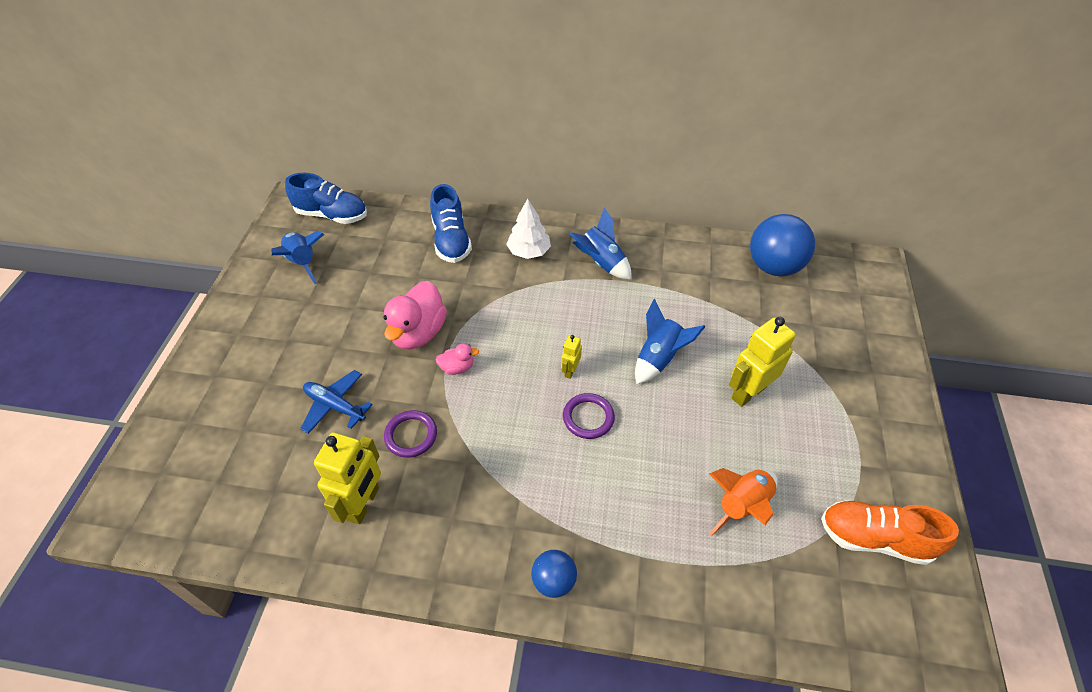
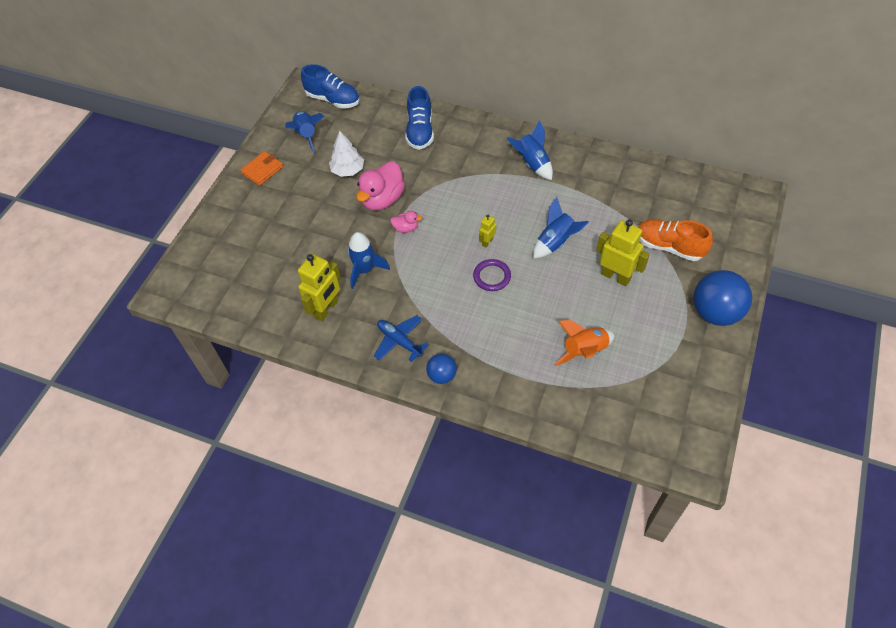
camera: 15 degrees right, 5 degrees up
blue plane [300,370,373,434] -> blue plane moved to [374,315,429,362]
purple ring [384,410,437,458] -> blue rocket [348,232,390,289]
white tree [506,199,551,259] -> white tree moved to [329,131,364,177]
yellow robot [729,317,796,407] -> yellow robot turned 60 degrees clockwise [596,220,650,286]
blue ball [750,214,815,276] -> blue ball moved to [693,270,752,326]
orange shoe [821,500,959,565] -> orange shoe moved to [638,219,713,261]
none -> orange wallet [240,151,283,186]

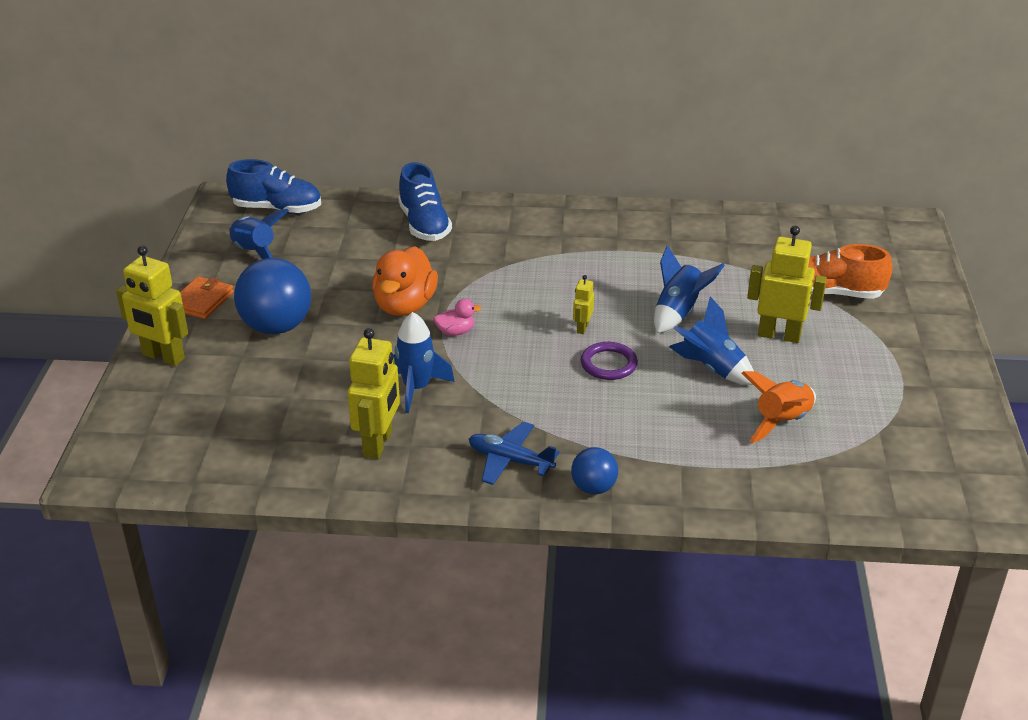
camera: 20 degrees left, 20 degrees down
white tree [329,131,364,177] -> none
pink duck [356,161,405,210] -> orange duck [372,246,438,316]
blue rocket [507,120,553,180] -> blue rocket moved to [669,297,754,385]
blue ball [693,270,752,326] -> blue ball moved to [234,258,311,334]
none -> yellow robot [116,246,188,366]

